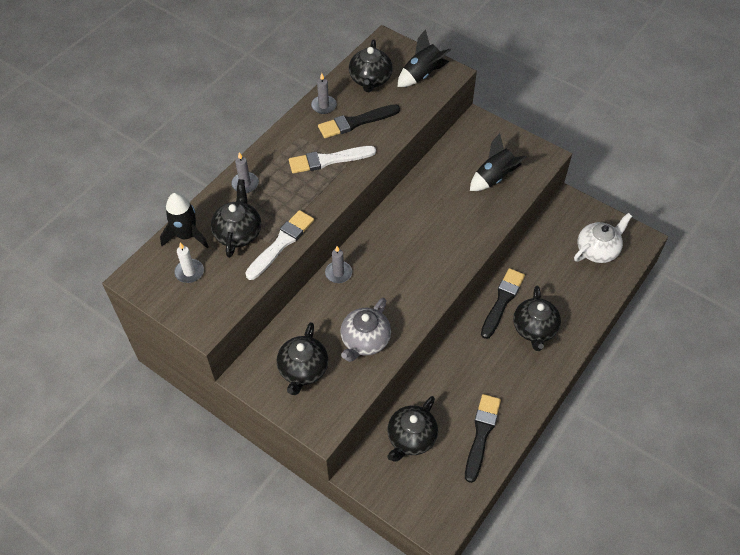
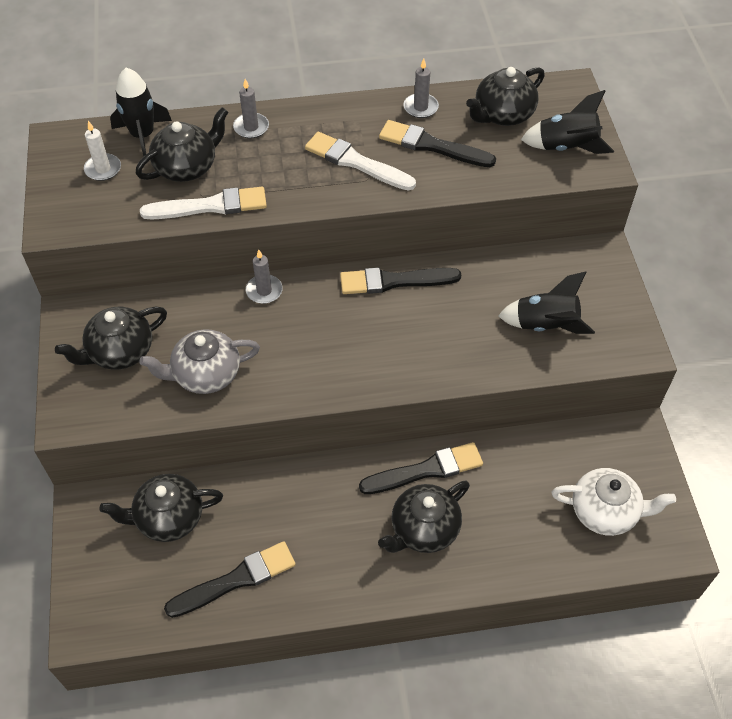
camera: 45 degrees right, 0 degrees up
none -> black brush [340,267,461,294]

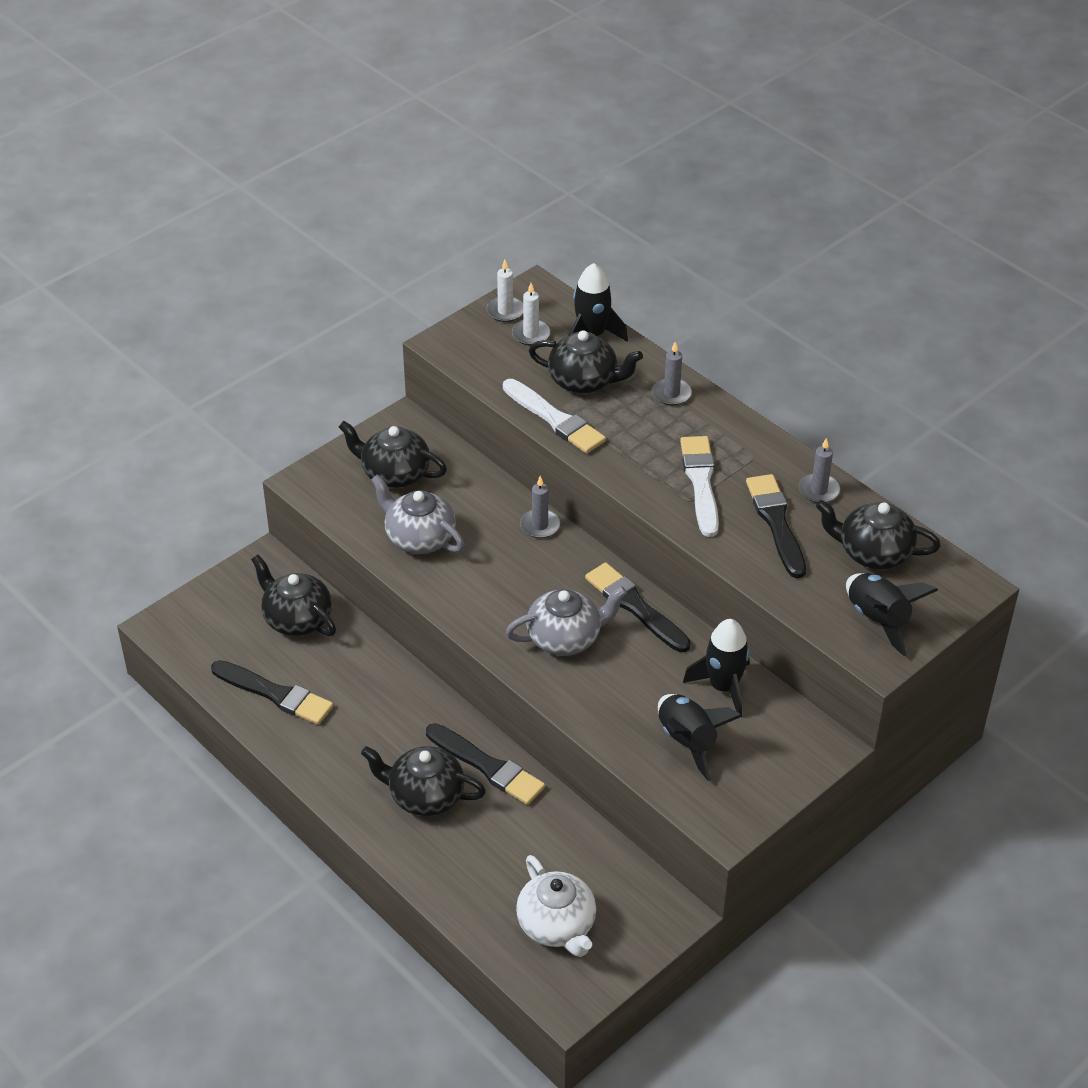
camera: 55 degrees right, 10 degrees down
none -> white candle [487,260,523,322]
none -> grey teapot [506,586,627,656]
none -> black rocket [683,619,750,715]

